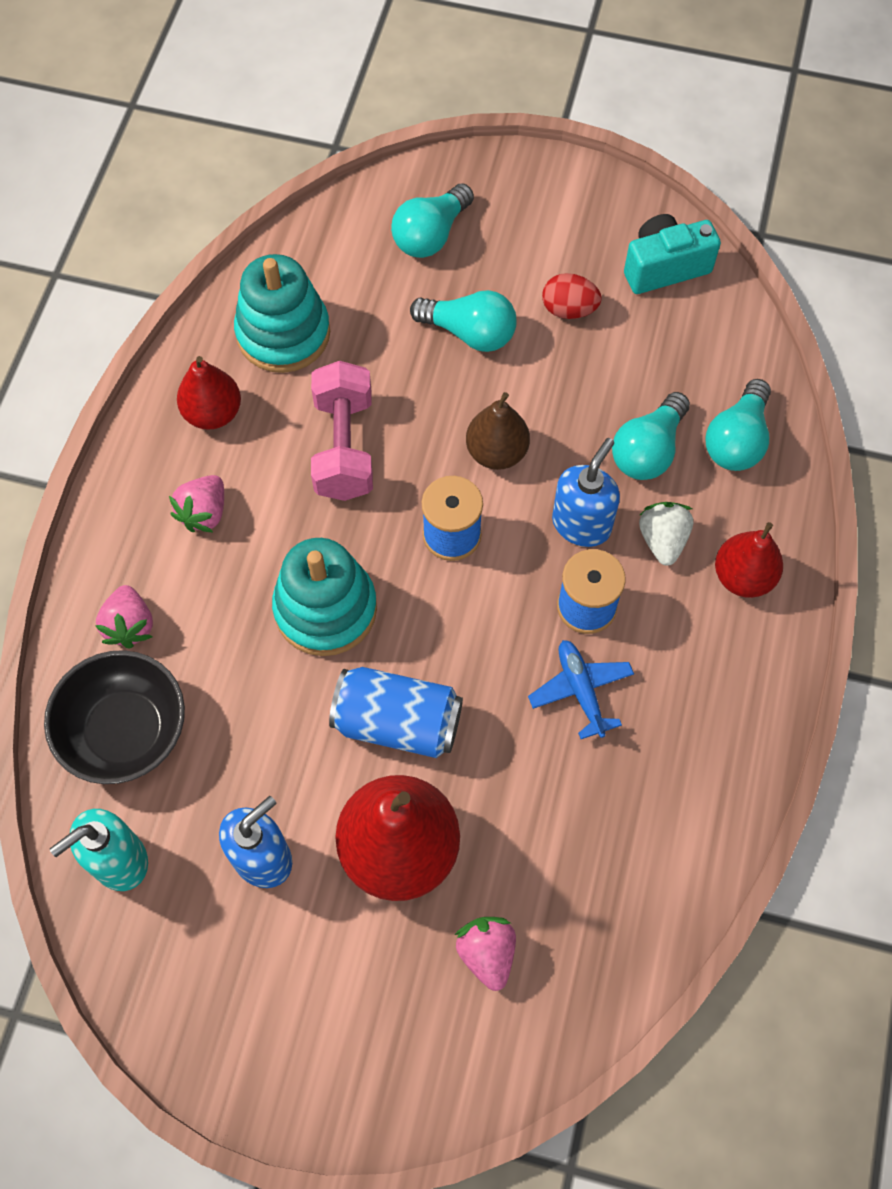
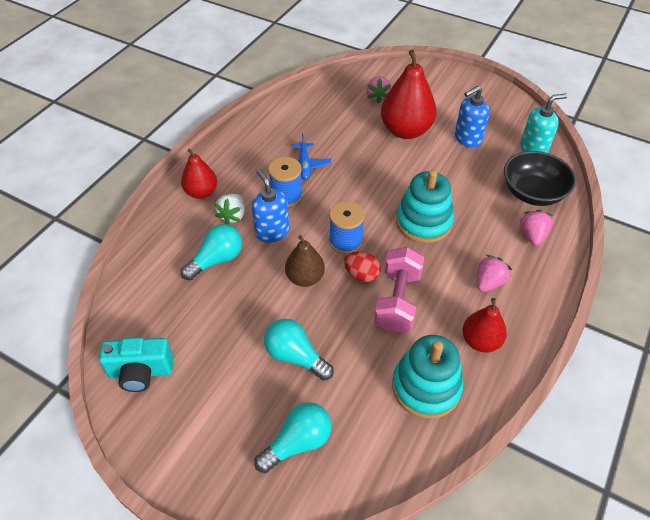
camera: 165 degrees left, 15 degrees down
blue can [329,667,463,758] -> none
red egg [542,273,602,319] -> red egg moved to [344,251,381,282]
blue soap dispenser [552,438,620,547] -> blue soap dispenser turned 105 degrees clockwise [252,169,289,243]
turquoise light bulb [705,379,771,471] -> none

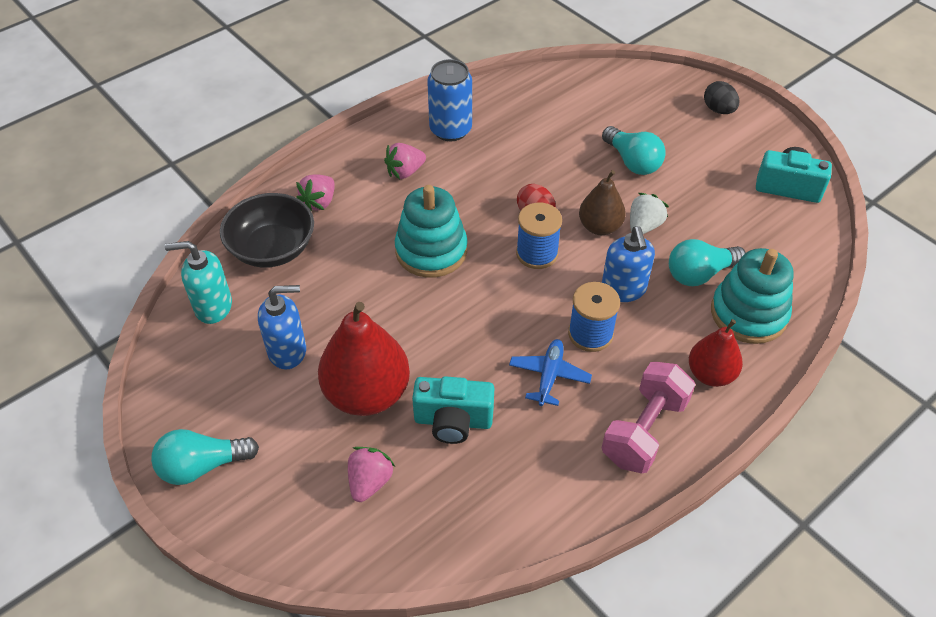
camera: 160 degrees left, 0 degrees up
white strawberry [215,194,245,225] -> white strawberry moved to [630,193,669,234]
turquoise light bulb [254,402,331,473] -> turquoise light bulb moved to [151,429,259,485]
pink dumbbell [374,247,424,333] -> pink dumbbell moved to [602,362,695,473]
turquoise stacking toy [392,335,463,419] -> turquoise stacking toy moved to [711,248,794,344]
red pear [462,298,507,353] -> blue can [427,59,472,141]
none -> turquoise camera [412,376,494,444]
none -> black egg [704,81,739,114]

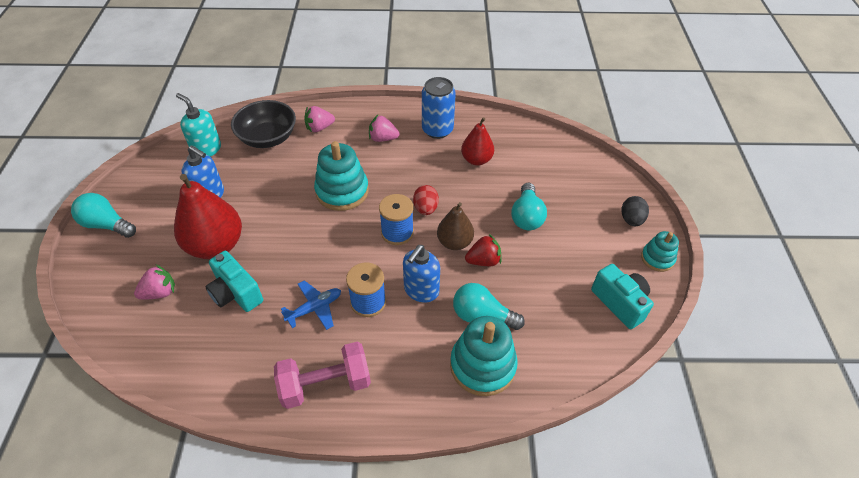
camera: 40 degrees right, 0 degrees up
white strawberry [630,193,669,234] -> red strawberry [465,234,501,266]
red pear [689,319,743,387] -> red pear moved to [461,117,494,166]
none -> turquoise stacking toy [641,231,679,272]

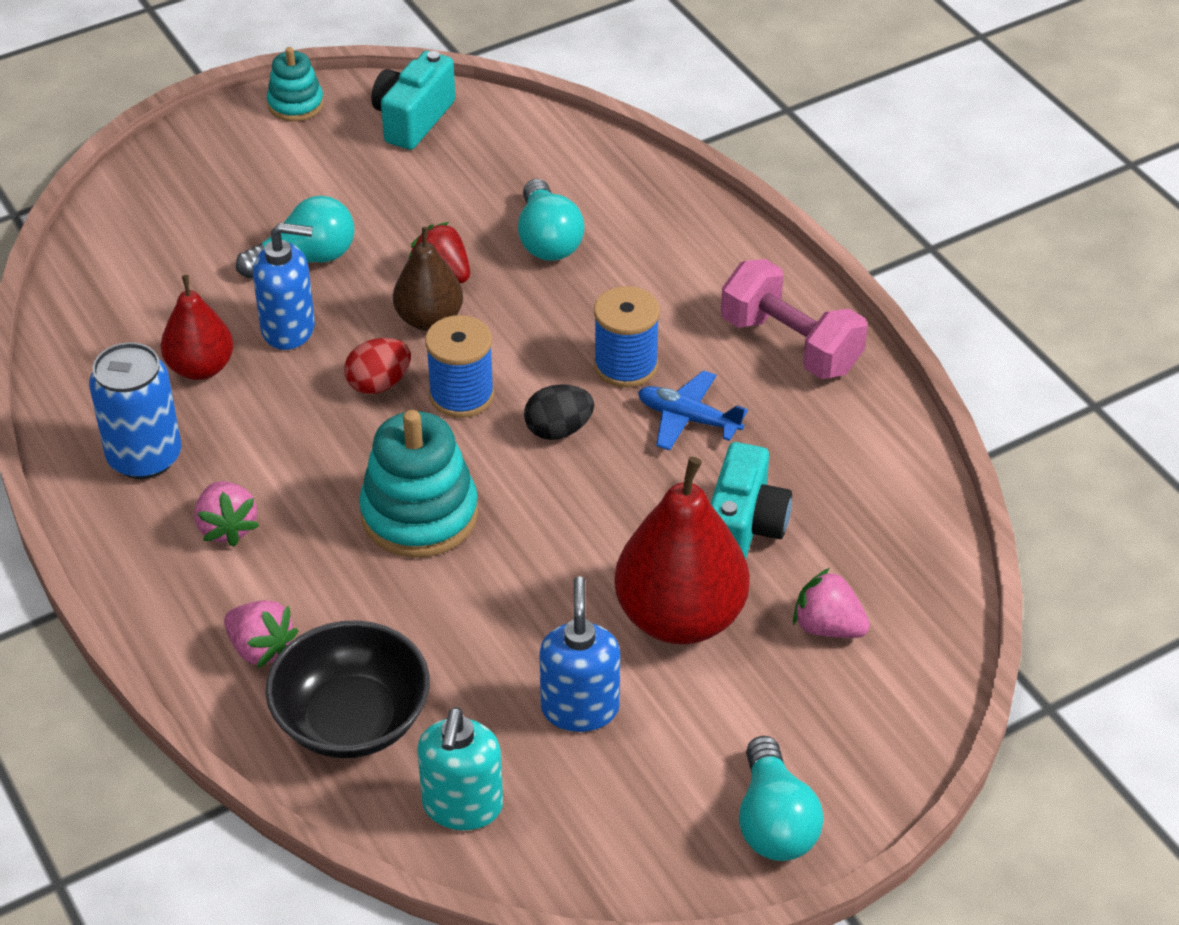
camera: 120 degrees left, 5 degrees down
blue soap dispenser [403,245,440,303] -> blue soap dispenser moved to [253,223,315,350]
turquoise stacking toy [450,316,518,396] -> none
black egg [622,196,649,226] -> black egg moved to [524,384,594,440]

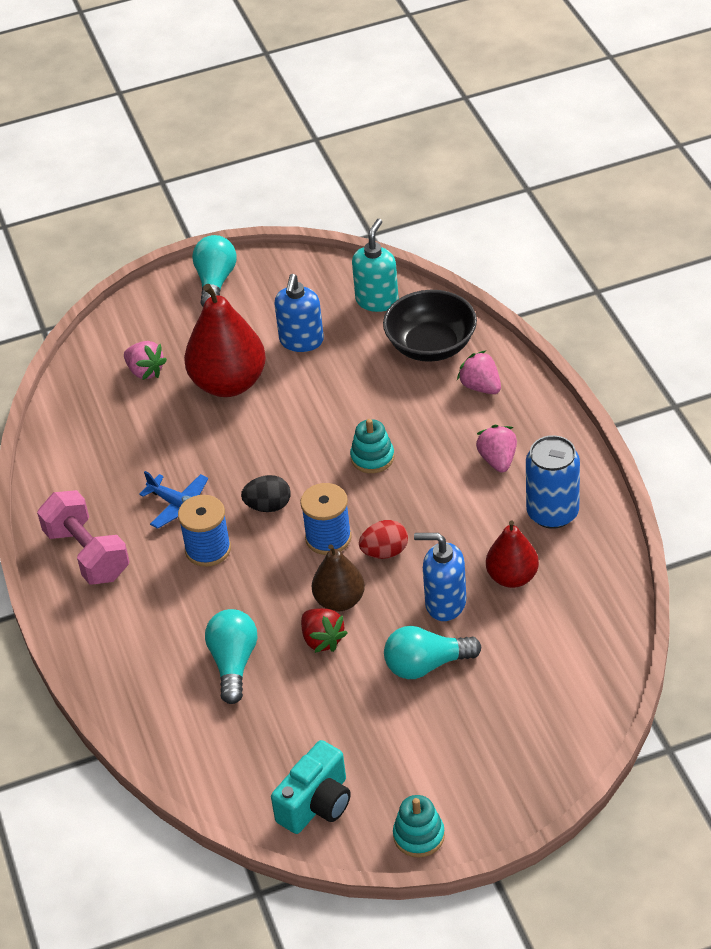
camera: 165 degrees left, 0 degrees up
turquoise stacking toy [359,410,478,558] -> turquoise stacking toy [350,419,394,473], size x0.57
turquoise camera [710,442,792,559] -> none

